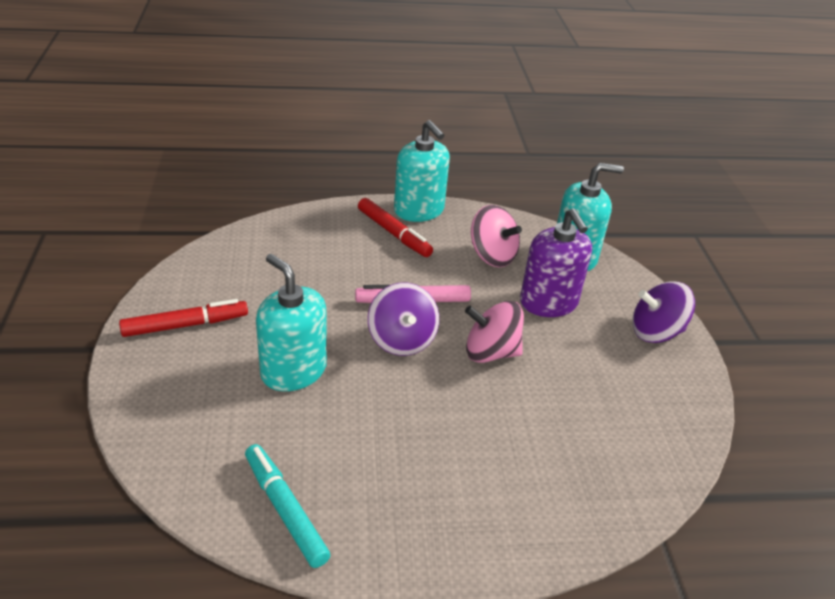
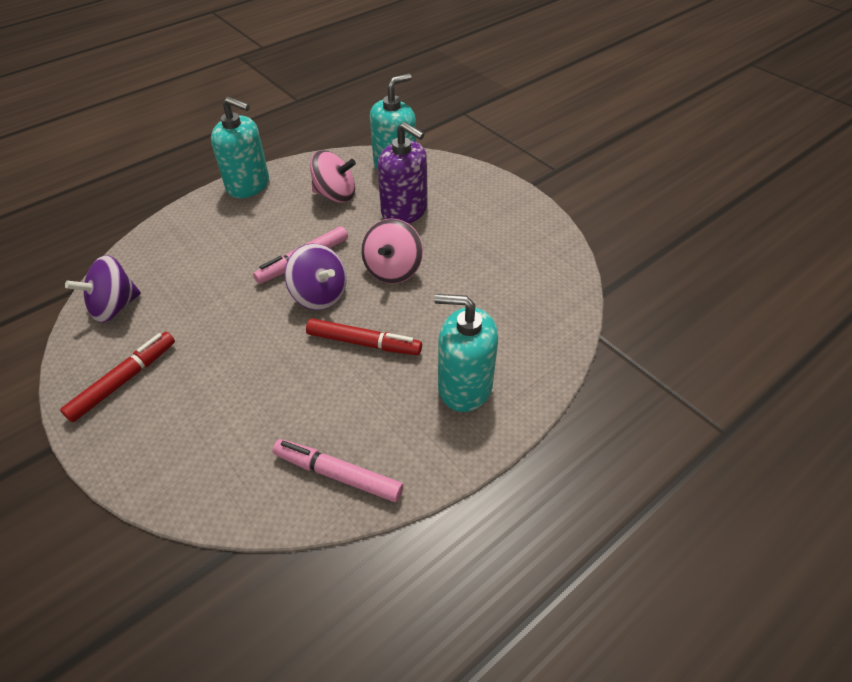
camera: 30 degrees left, 10 degrees up
turquoise marker [245,444,330,568] -> pink marker [273,439,403,502]
turquoise soap dispenser [256,254,327,391] -> turquoise soap dispenser moved to [434,294,498,412]
red marker [358,198,433,257] -> red marker moved to [306,318,422,355]
pink spinning top [465,301,524,363] -> pink spinning top turned 45 degrees counterclockwise [361,218,423,284]
purple spinning top [632,281,695,343] -> purple spinning top moved to [65,255,141,323]

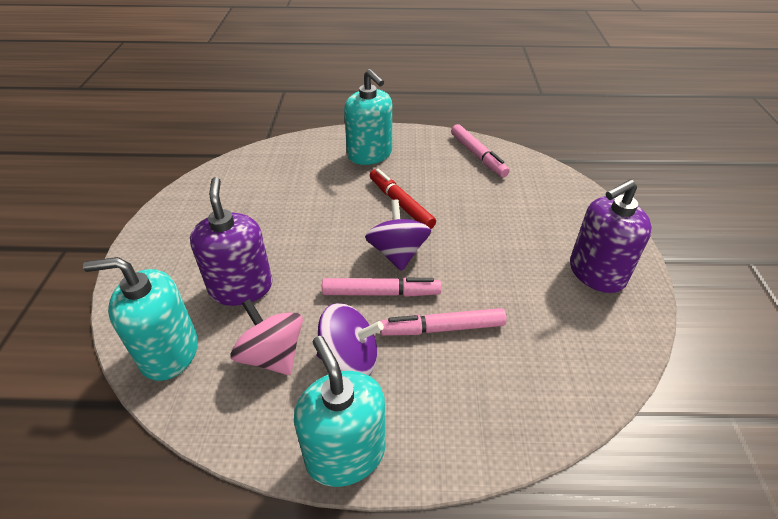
camera: 140 degrees left, 5 degrees down
red marker [60,332,175,422] -> purple soap dispenser [570,179,652,293]
purple spinning top [65,255,141,323] -> purple spinning top moved to [317,303,384,376]
pink spinning top [361,218,423,284] -> none
none -> pink marker [380,308,507,336]

